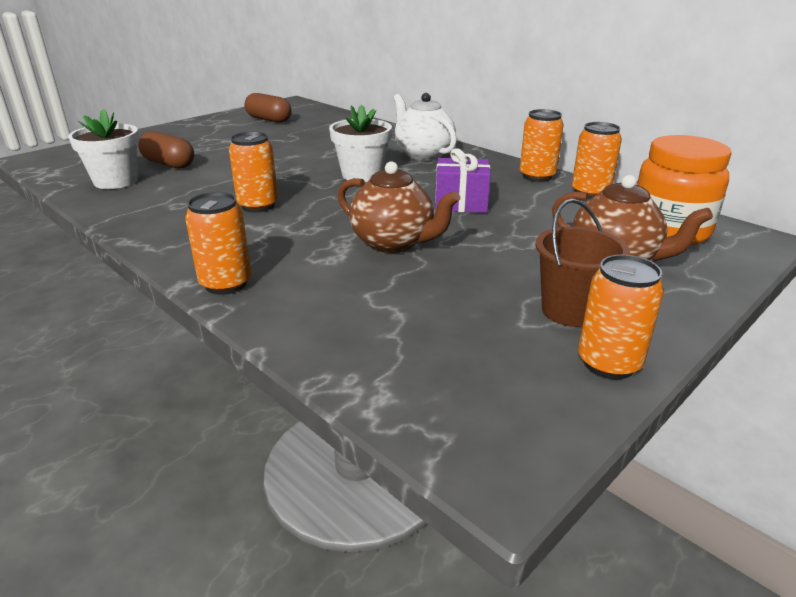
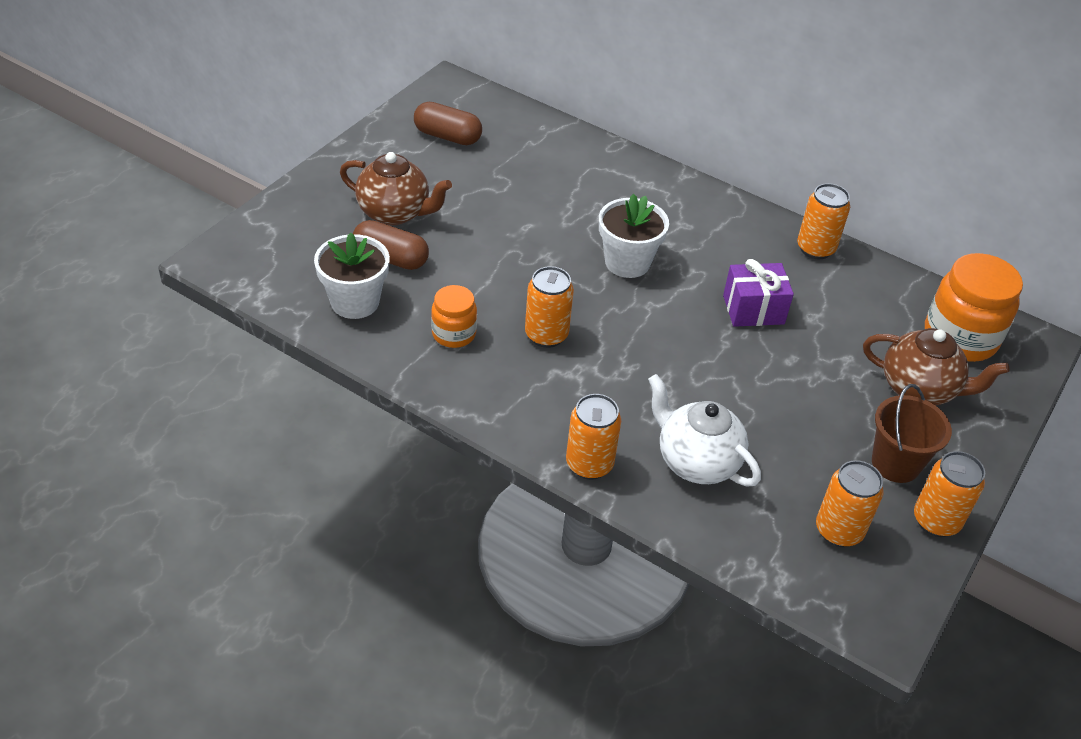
camera: 15 degrees left, 15 degrees up
brown teapot [338,161,460,253] -> brown teapot moved to [340,152,452,225]
white teapot [394,93,457,161] -> white teapot moved to [648,374,761,486]
orange can [572,122,622,199] -> orange can moved to [816,460,883,547]
none -> orange jar [431,285,477,348]

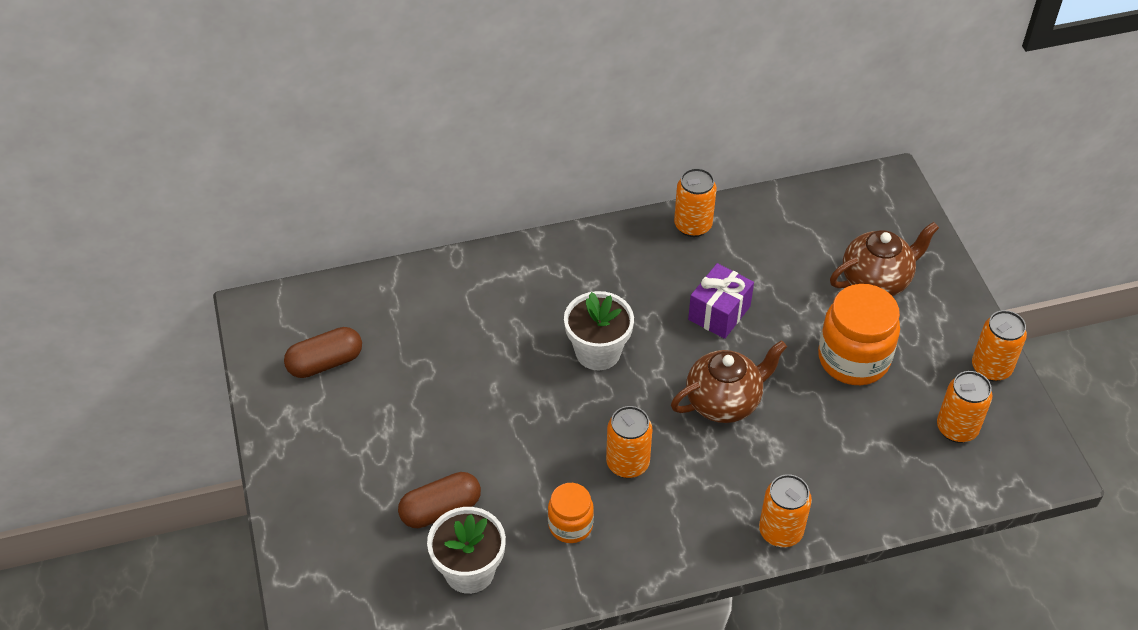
camera: 45 degrees left, 5 degrees up
brown teapot [340,152,452,225] -> brown teapot moved to [671,340,787,423]
white teapot [648,374,761,486] -> none
brown bucket [872,384,952,483] -> none
orange jar [925,253,1023,362] -> orange jar moved to [818,284,900,385]

